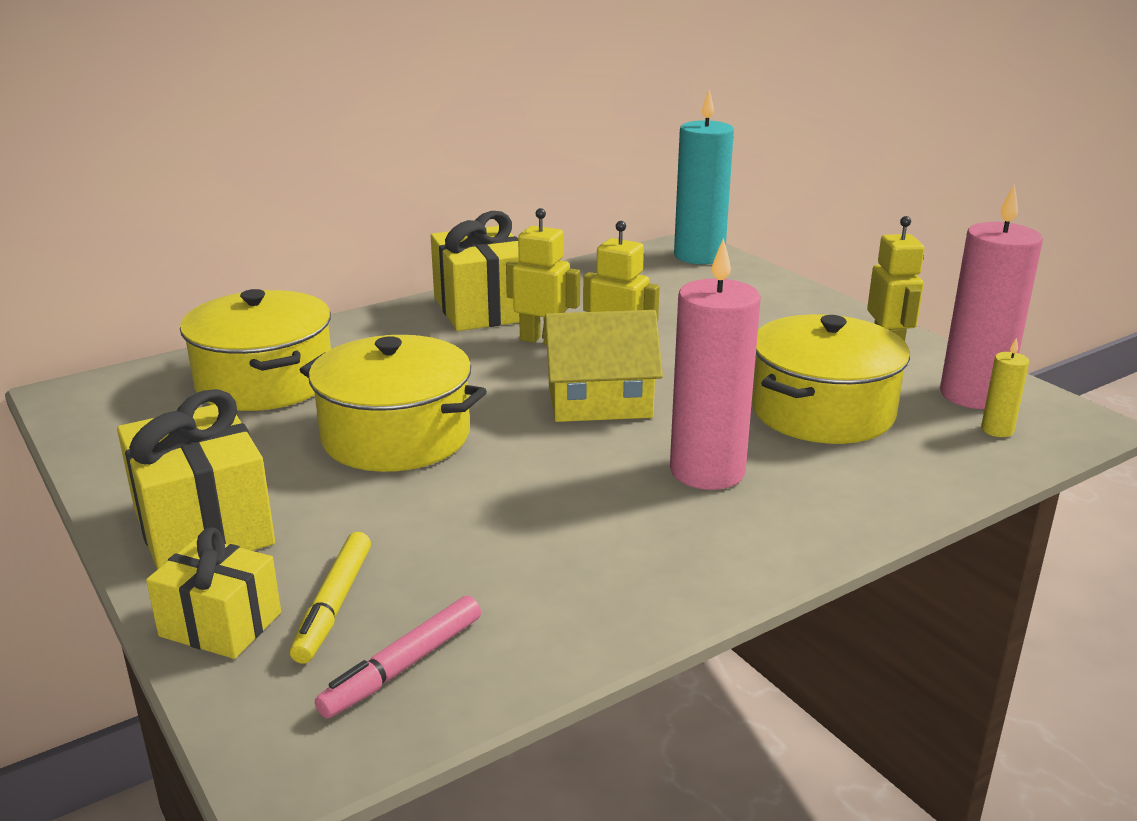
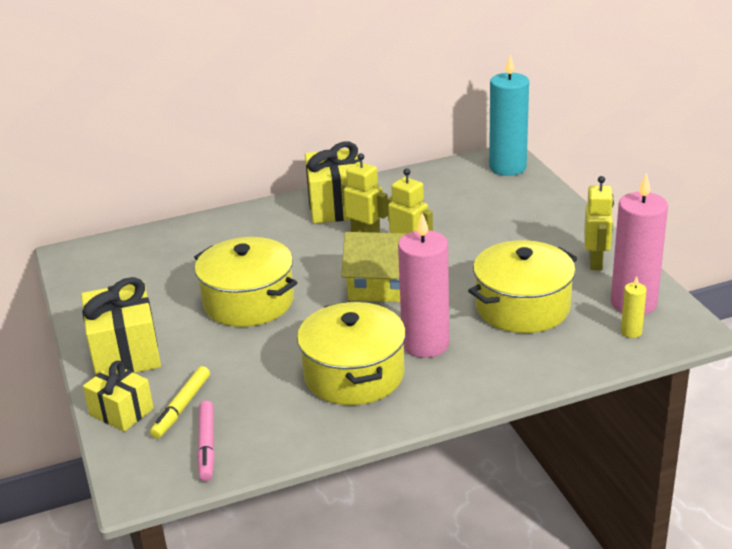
camera: 15 degrees right, 5 degrees up
yellow pot [180,289,331,411] -> yellow pot moved to [297,301,406,405]
pink marker [315,596,481,718] -> pink marker turned 60 degrees counterclockwise [197,401,215,481]

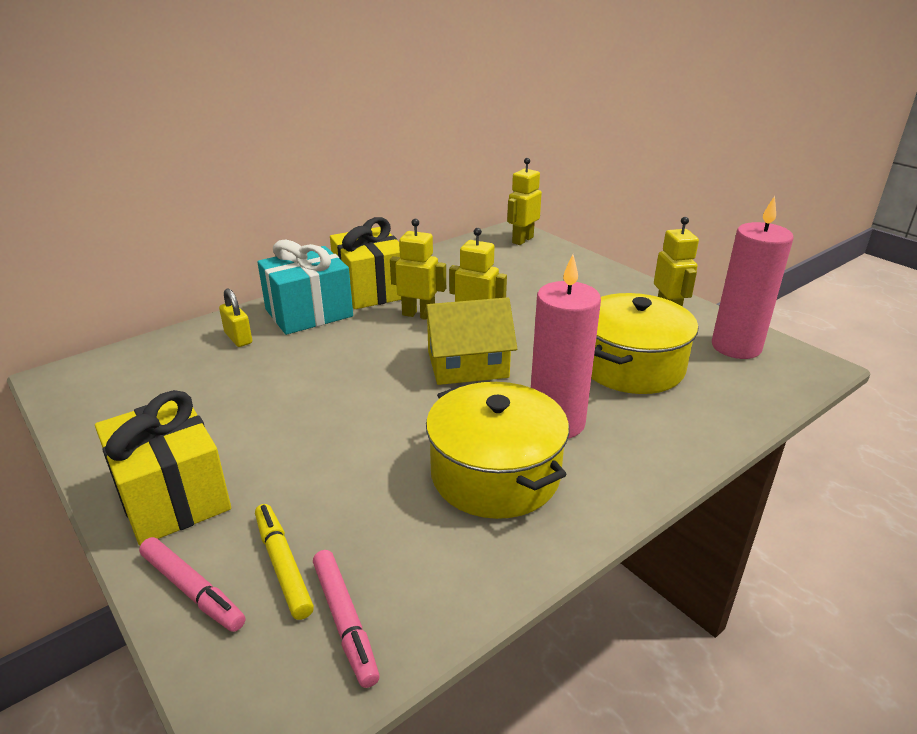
camera: 20 degrees left, 0 degrees up
yellow gift [83,361,154,432] -> pink marker [139,537,245,632]
yellow marker [150,366,210,439] -> yellow marker turned 150 degrees clockwise [255,504,314,620]
yellow pot [194,237,298,327] -> none
turquoise candle [489,55,529,176] -> yellow robot [507,158,542,245]
yellow candle [621,276,647,338] -> none
none -> yellow padlock [219,289,252,347]
none -> turquoise gift [258,240,353,335]

